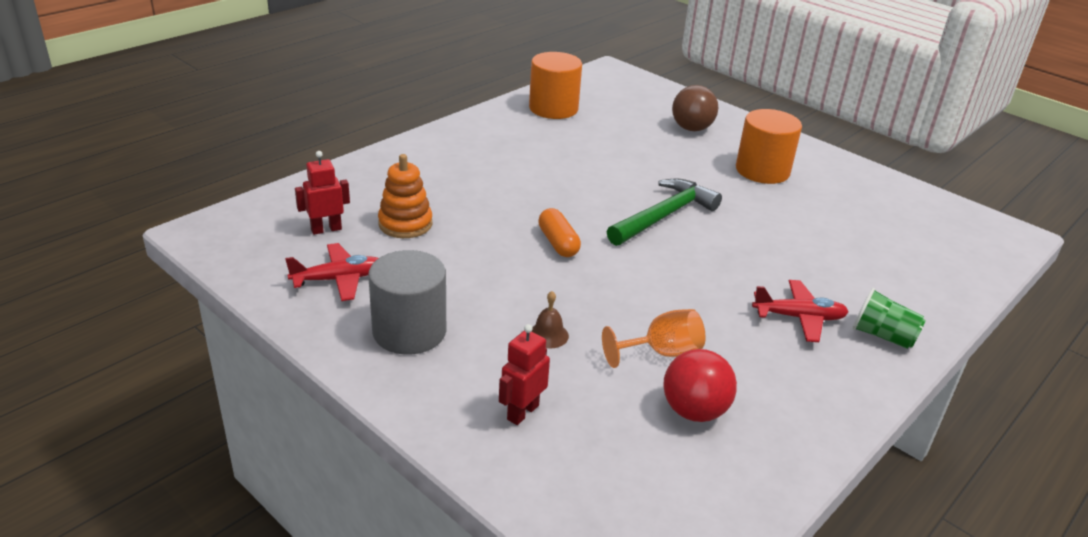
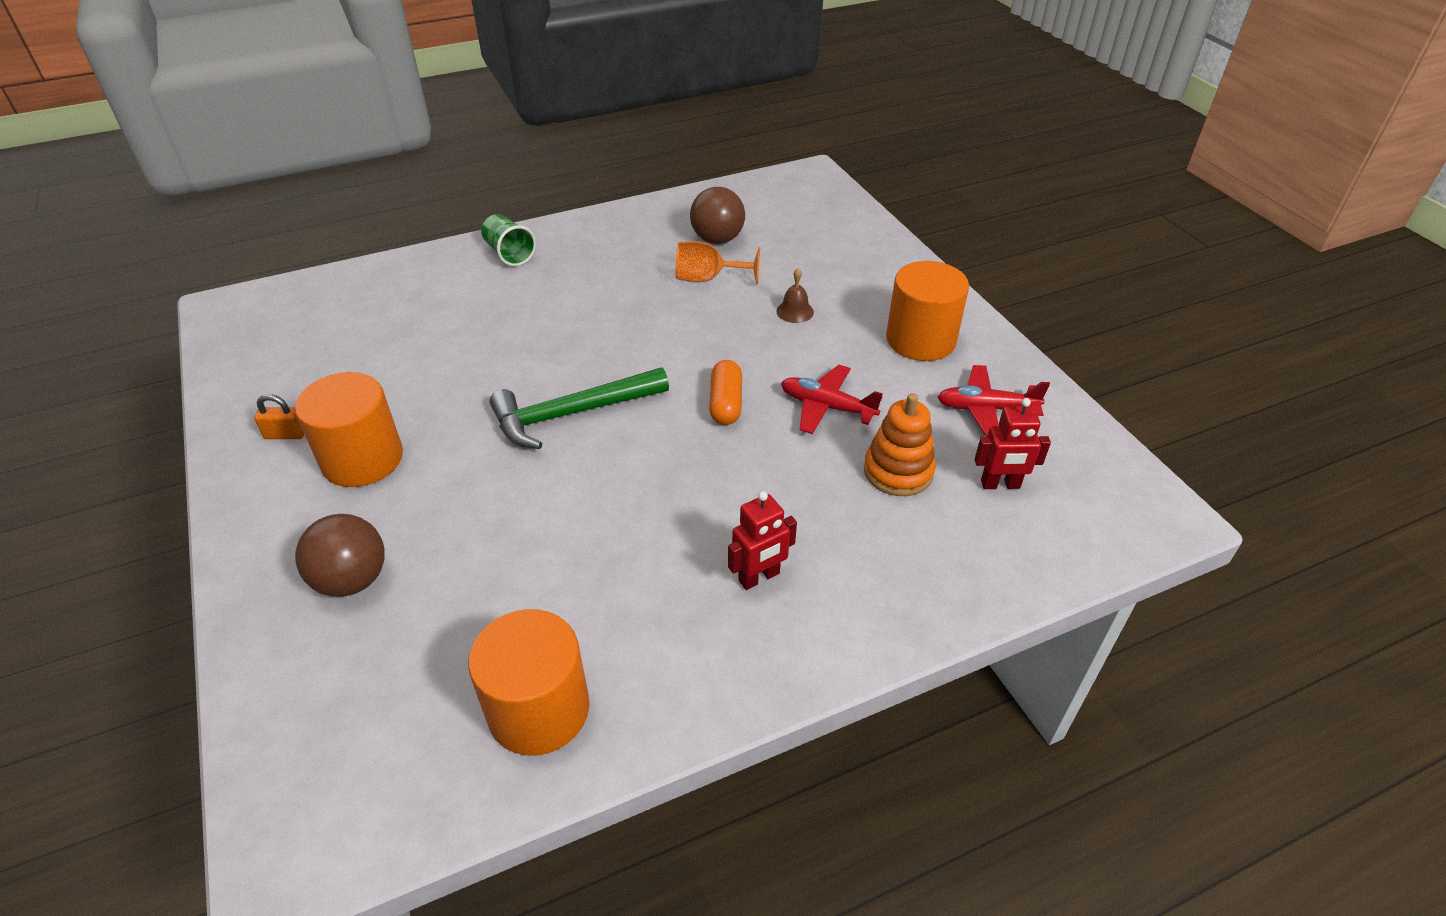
camera: 155 degrees left, 10 degrees up
grey cylinder [368,250,446,355] -> orange cylinder [886,261,969,361]
red robot [499,324,550,425] -> red robot moved to [728,491,797,590]
red ball [663,349,737,422] -> brown ball [690,187,745,244]
red plane [752,280,849,342] -> red plane moved to [781,365,883,434]
none -> orange padlock [254,394,304,439]

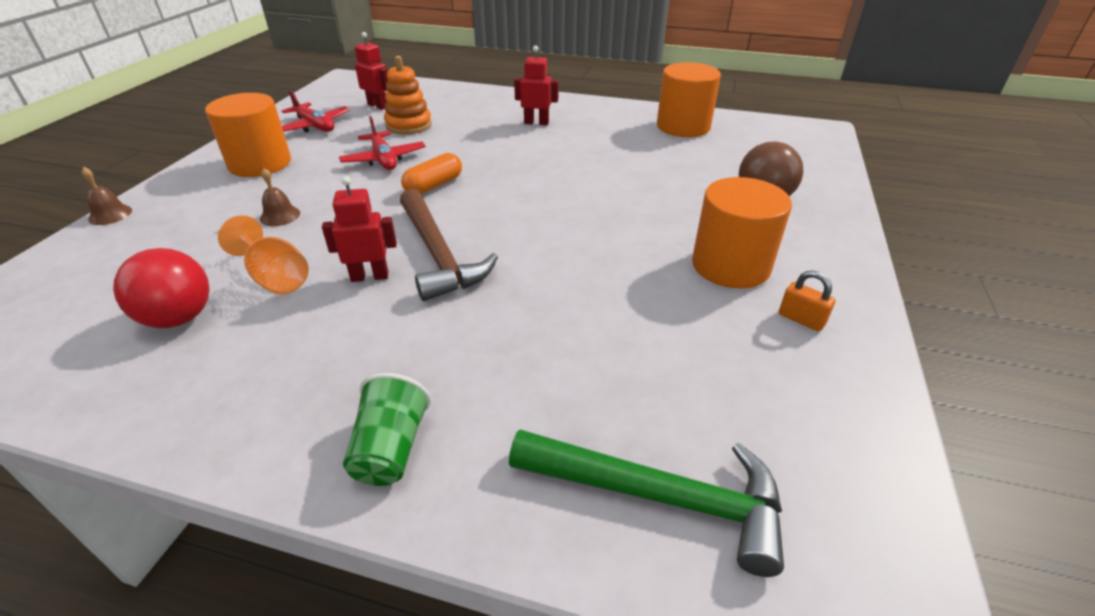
camera: 140 degrees left, 5 degrees down
green hammer [490,367,669,449] -> green hammer moved to [509,429,784,577]
brown ball [690,187,745,244] -> red ball [113,248,210,328]
none -> brown bell [82,167,132,225]
none -> red robot [322,176,397,282]
none -> brown hammer [400,189,498,301]

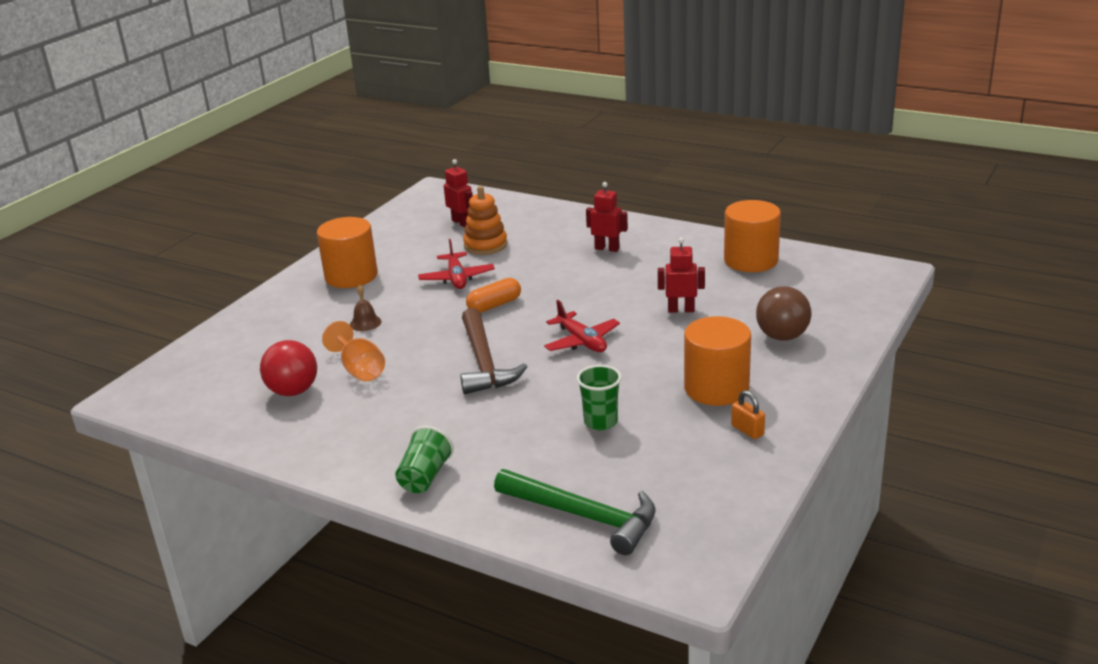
camera: 15 degrees right, 10 degrees down
brown bell [82,167,132,225] -> none
red plane [281,90,350,132] -> red plane moved to [544,300,620,352]
red robot [322,176,397,282] -> red robot moved to [658,238,705,312]
none -> green cup [577,365,622,430]

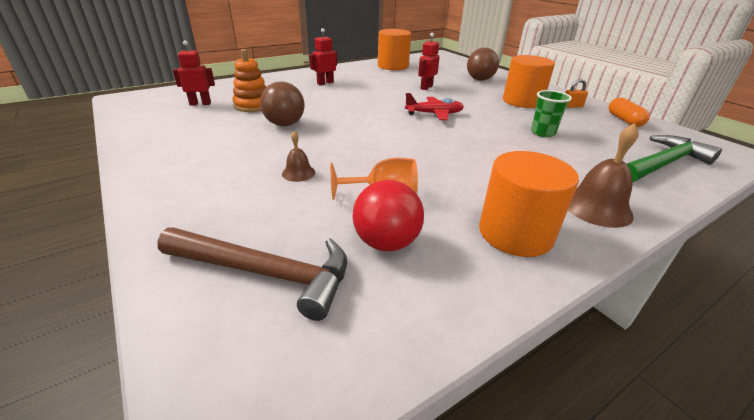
camera: 65 degrees left, 5 degrees up
orange cylinder [317,217,378,288] -> orange cylinder moved to [479,151,579,257]
green cup [395,426,454,493] -> brown bell [568,123,639,228]
red plane [418,239,495,289] -> brown ball [260,81,305,126]
brown hammer [460,308,528,394] -> brown hammer moved to [157,227,347,321]
orange capsule [466,278,521,313] -> orange capsule moved to [608,97,650,127]

